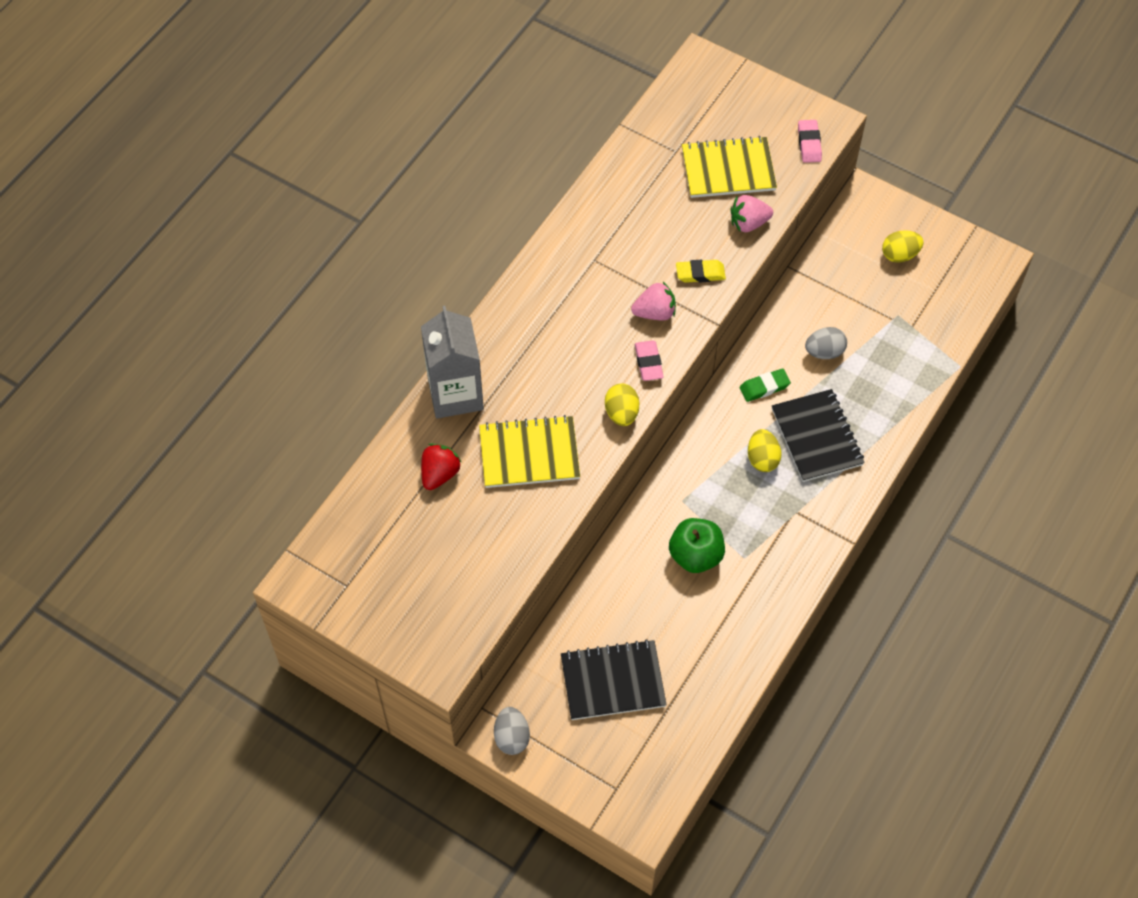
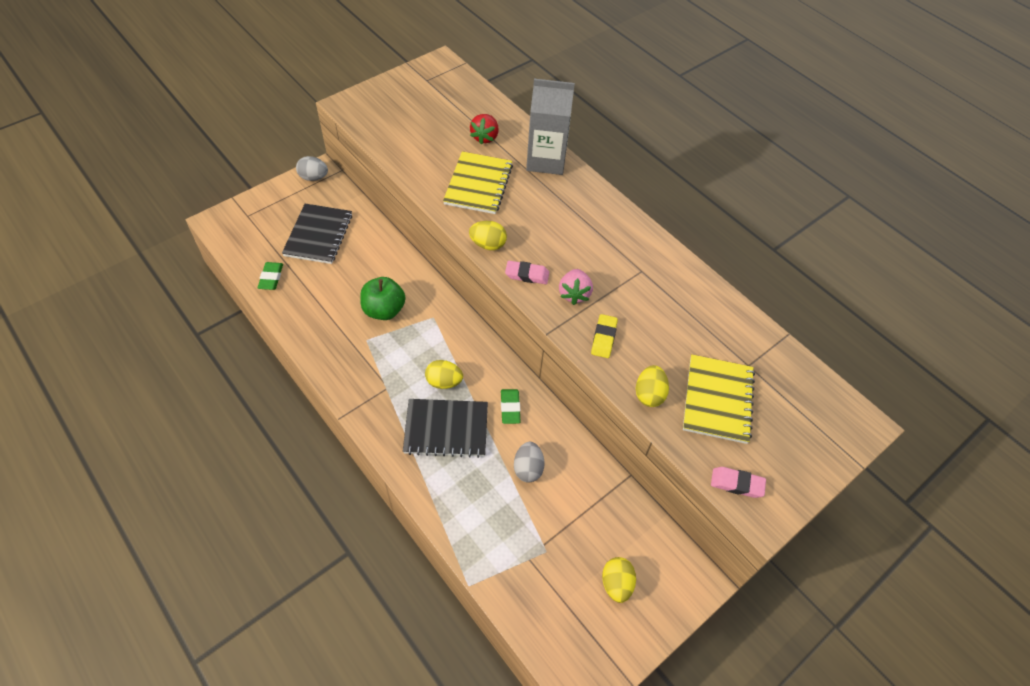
camera: 105 degrees right, 5 degrees down
red strawberry [421,443,462,490] -> red strawberry turned 60 degrees clockwise [470,114,499,145]
pink strawberry [730,195,773,232] -> yellow egg [636,365,669,407]
none -> green eraser [258,262,283,290]

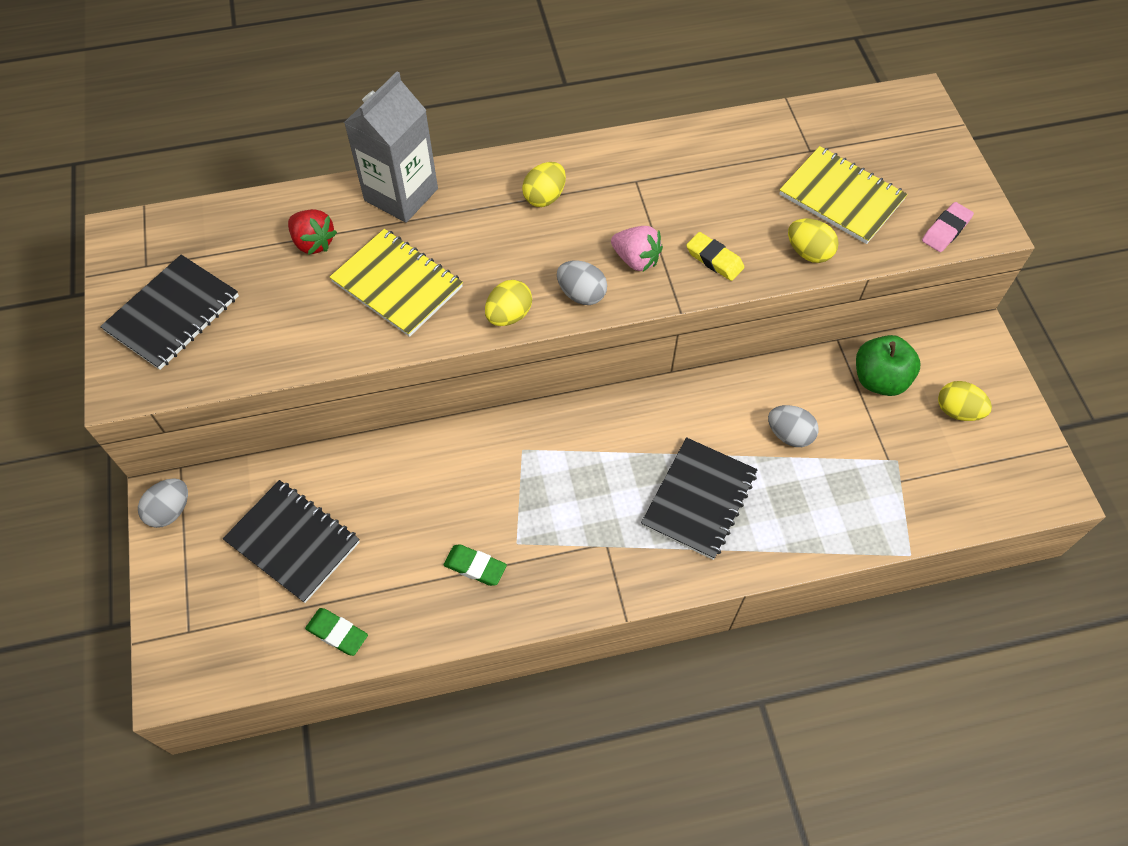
camera: 60 degrees left, 5 degrees up
green apple [360,277,405,320] -> green apple moved to [856,335,920,396]
yellow egg [425,360,463,389] -> yellow egg moved to [522,162,566,207]
green eraser [501,389,521,424] -> green eraser moved to [444,544,507,586]
pink eraser [505,261,549,284] -> grey egg [557,261,607,305]
none -> black notebook [100,255,239,370]

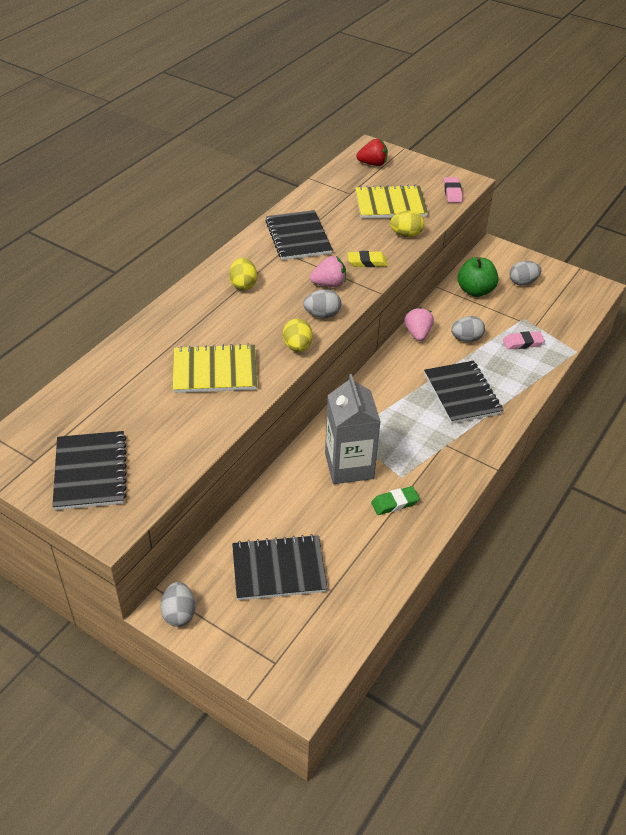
camera: 45 degrees left, 15 degrees down
red strawberry [288,209,337,255] -> red strawberry moved to [356,139,388,166]
green eraser [305,608,368,656] -> none
grey carton [344,72,438,223] -> grey carton moved to [325,374,381,484]
yellow egg [938,381,992,421] -> grey egg [509,261,541,286]
none -> black notebook [265,210,333,260]
none -> pink strawberry [404,307,434,341]
none -> pink eraser [503,331,545,349]

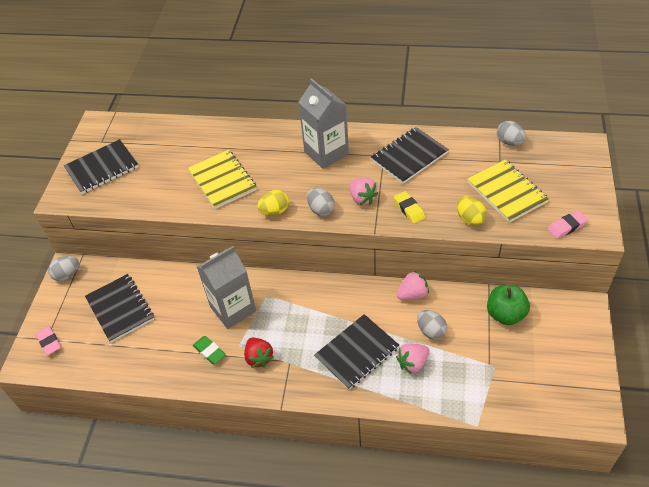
camera: 70 degrees right, 5 degrees up
yellow egg [229,258,257,290] -> grey carton [298,78,349,169]
red strawberry [356,139,388,166] -> red strawberry moved to [244,337,274,368]
pink eraser [503,331,545,349] -> pink eraser moved to [36,326,61,355]
grey egg [509,261,541,286] -> grey egg moved to [497,121,526,146]
none -> pink strawberry [396,343,430,374]

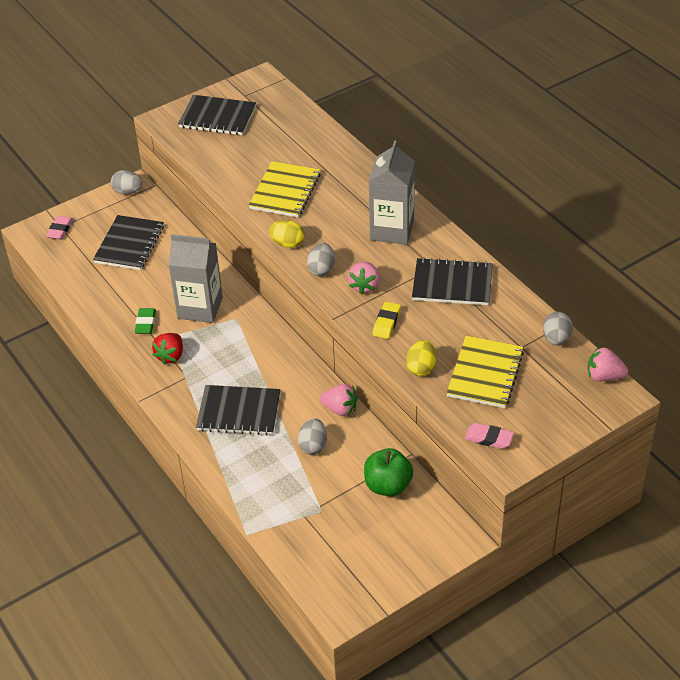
camera: 45 degrees right, 5 degrees down
pink strawberry [396,343,430,374] -> pink strawberry moved to [588,347,628,381]

